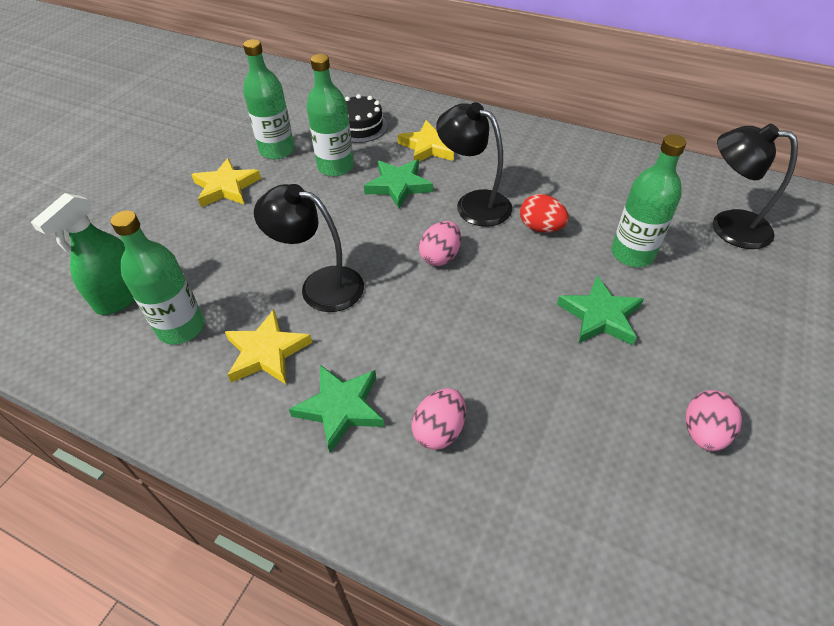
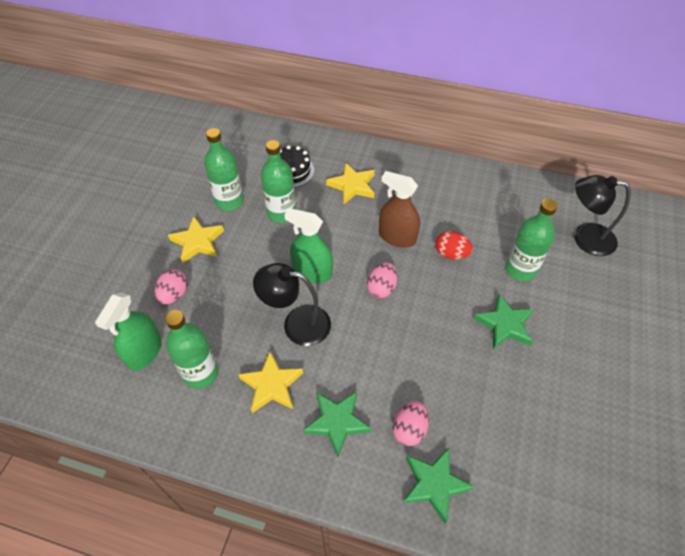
camera: 10 degrees left, 5 degrees up
green star [364,159,433,209] -> green star moved to [403,448,474,524]
black lamp [436,102,512,227] -> brown spray bottle [379,171,420,248]
pink egg [686,390,742,451] -> pink egg moved to [155,269,188,304]
none -> green spray bottle [284,208,333,283]

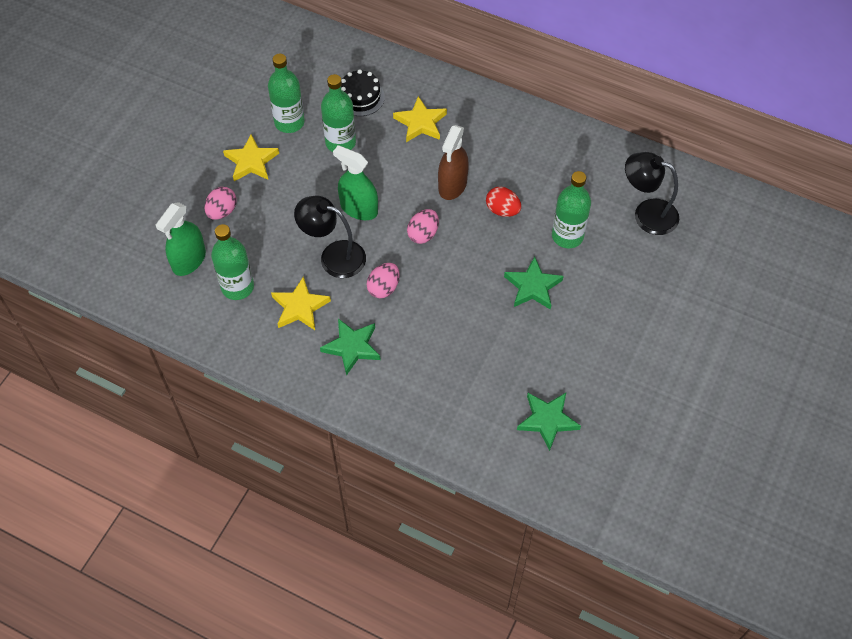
camera: 10 degrees right, 5 degrees up
brown spray bottle [379,171,420,248] -> brown spray bottle turned 105 degrees counterclockwise [438,125,469,200]
pink egg [393,401,429,446] -> pink egg moved to [366,263,400,298]
green star [403,448,474,524] -> green star moved to [517,393,581,451]

